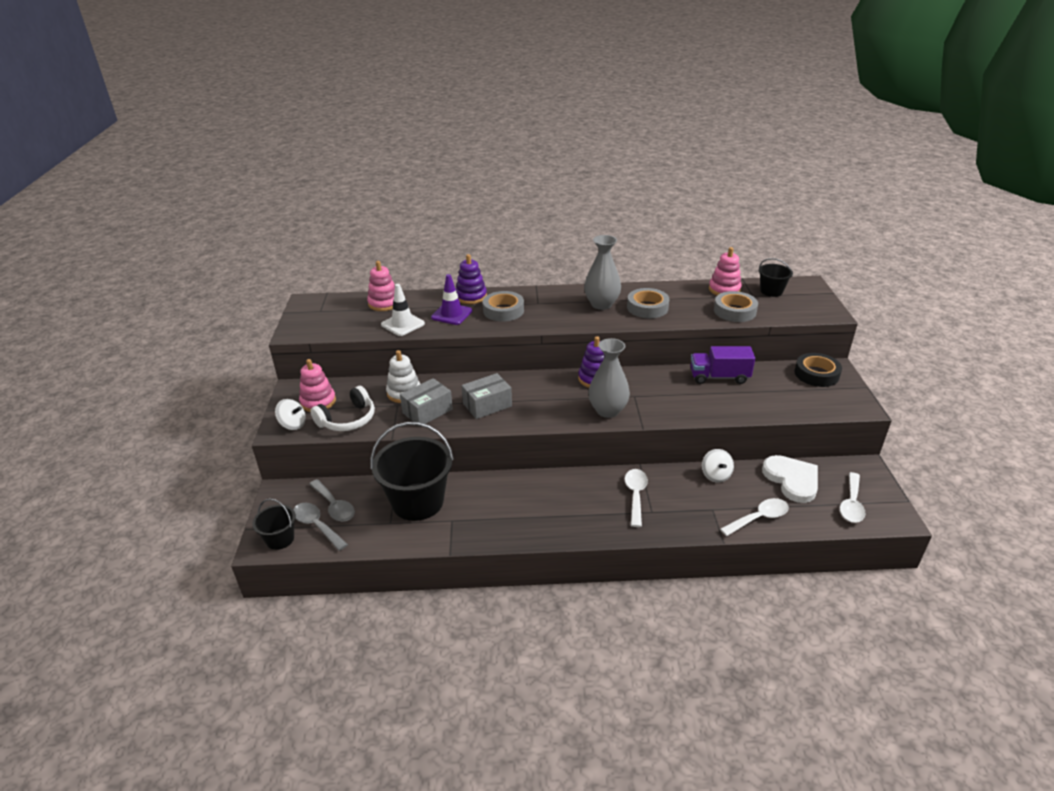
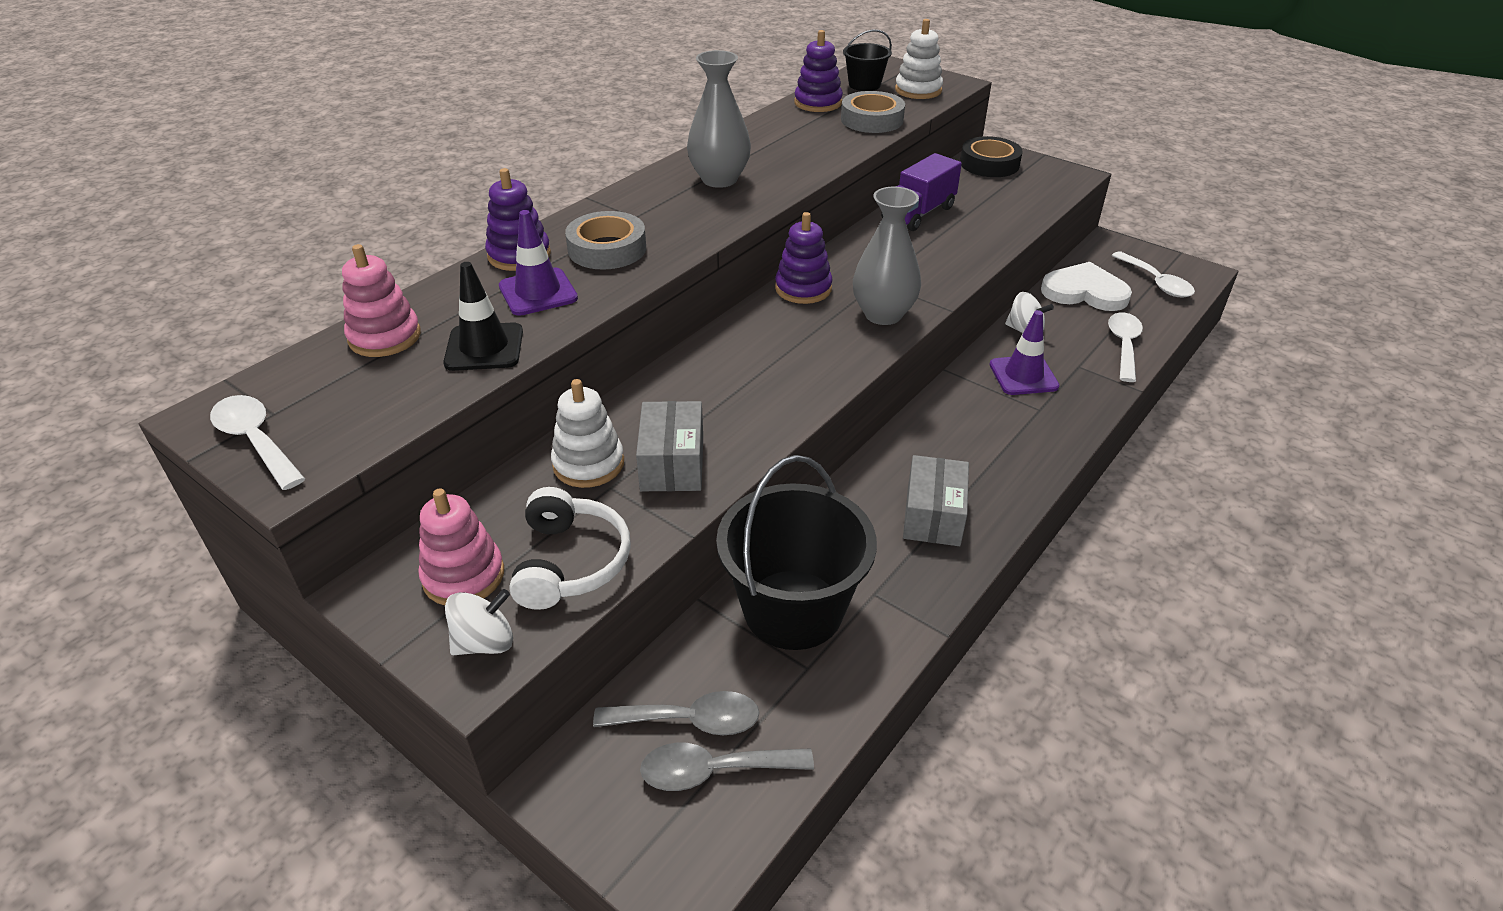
camera: 50 degrees left, 5 degrees up
black bucket [252,499,296,550] -> none
white traffic cone [381,284,425,336] -> black traffic cone [443,262,523,371]
grey box [461,373,512,419] -> grey box moved to [903,455,969,546]
white spoon [625,469,648,527] -> white spoon moved to [210,395,305,490]
grey tape [627,288,669,318] -> none
pink stacking toy [709,247,742,295] -> purple stacking toy [794,30,843,112]
none -> white stacking toy [895,19,943,99]
none -> purple traffic cone [989,310,1060,395]

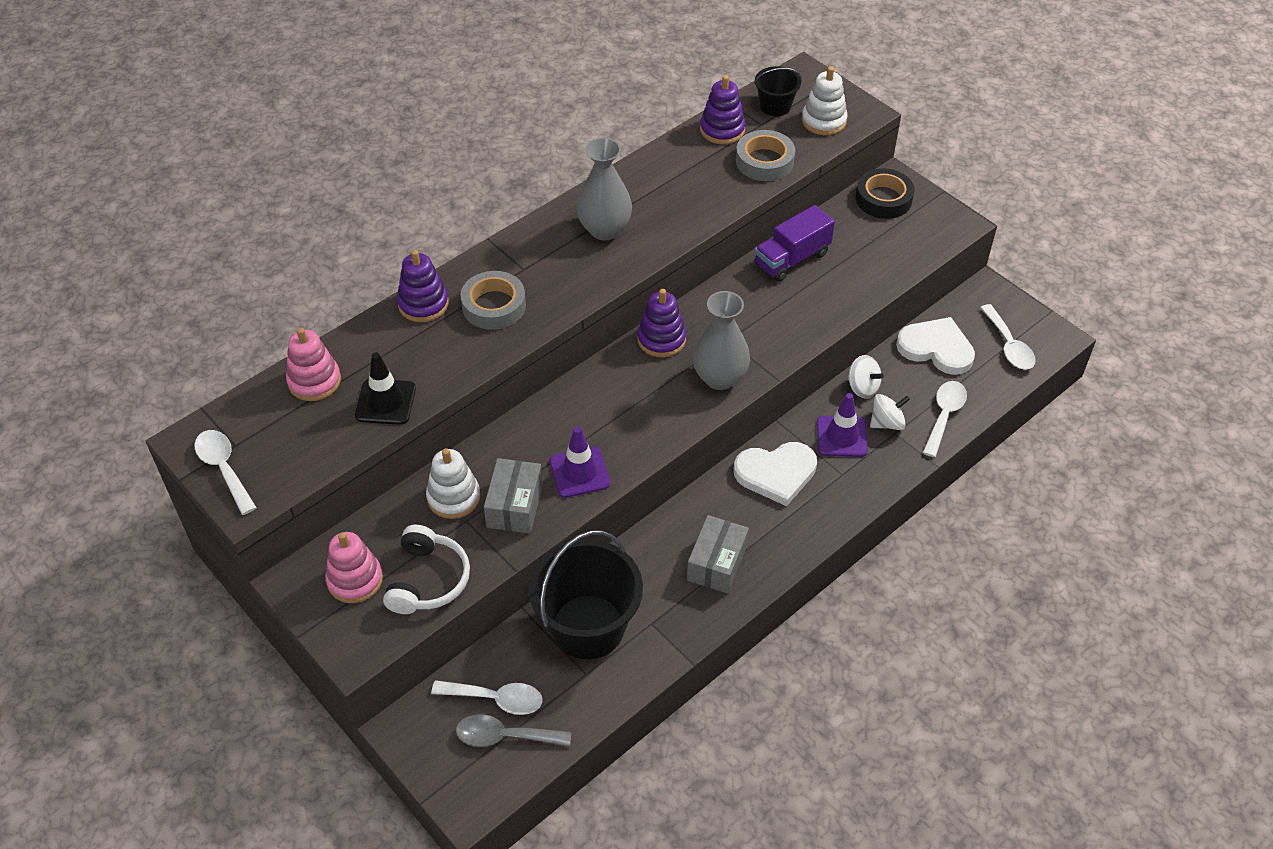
camera: 10 degrees right, 10 degrees up
white spinning top [445,589,513,655] -> white spinning top moved to [870,394,910,430]
purple traffic cone [499,210,578,316] -> purple traffic cone moved to [549,427,610,498]
grey spoon [593,691,760,735] -> white spoon [431,680,543,715]
none -> white heart [734,442,817,506]

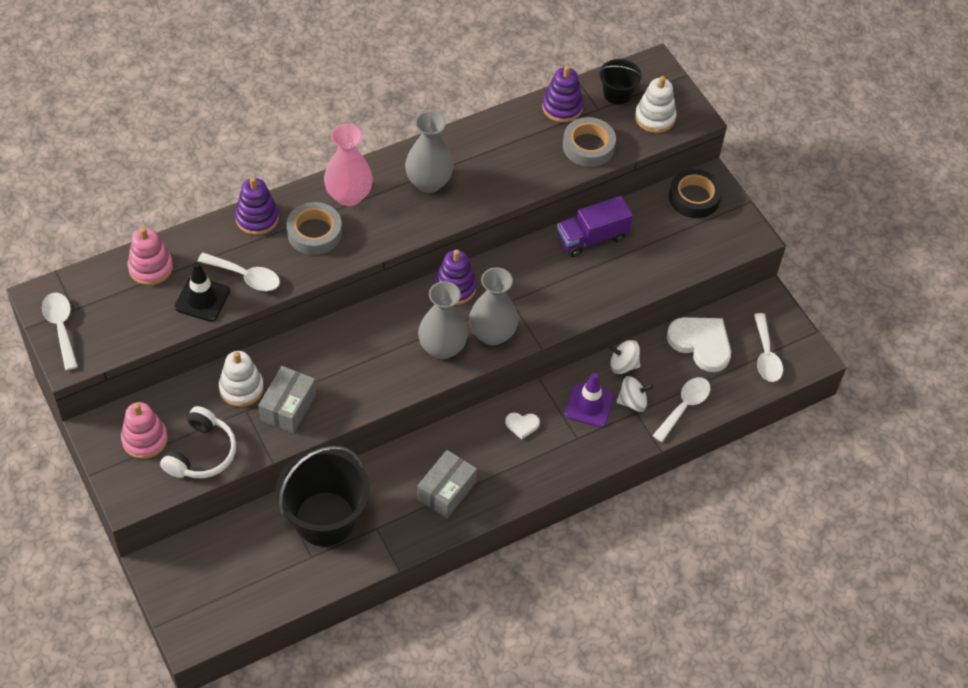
camera: 10 degrees right, 5 degrees up
white spoon [431,680,543,715] -> white spoon moved to [197,253,280,291]
grey spoon [456,714,571,747] -> none
purple traffic cone [549,427,610,498] -> none
white heart [734,442,817,506] -> white heart [505,412,540,439], size x0.47
white spinning top [847,355,884,398] -> white spinning top turned 135 degrees clockwise [609,340,640,374]
none -> pink vase [324,124,373,206]
none -> grey vase [418,281,468,359]

